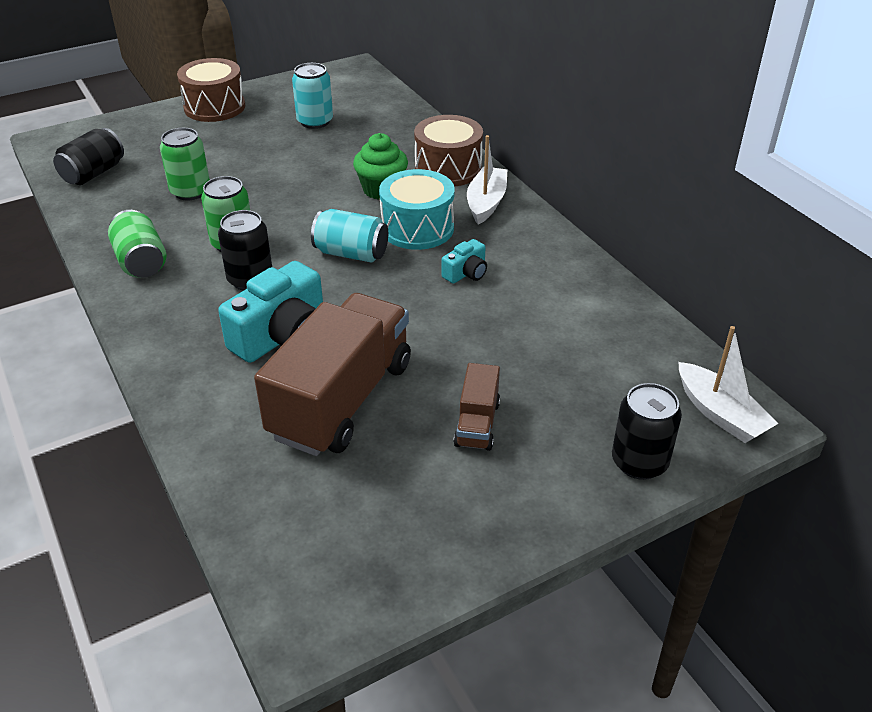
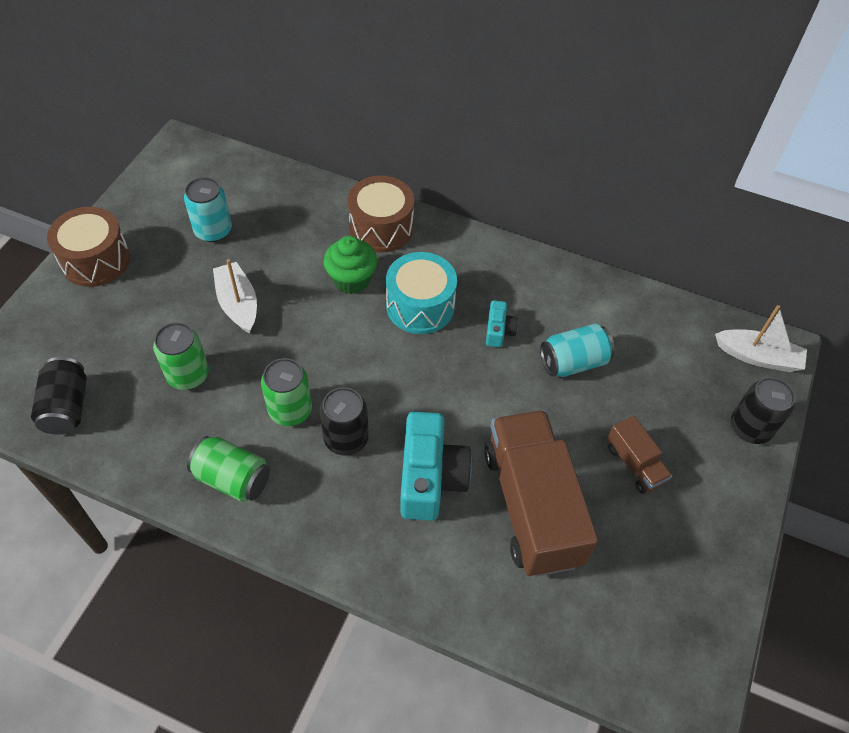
camera: 40 degrees left, 15 degrees up
turquoise can [311,209,388,263] -> turquoise can moved to [540,324,615,377]
white boat [467,135,507,225] -> white boat moved to [213,259,257,334]

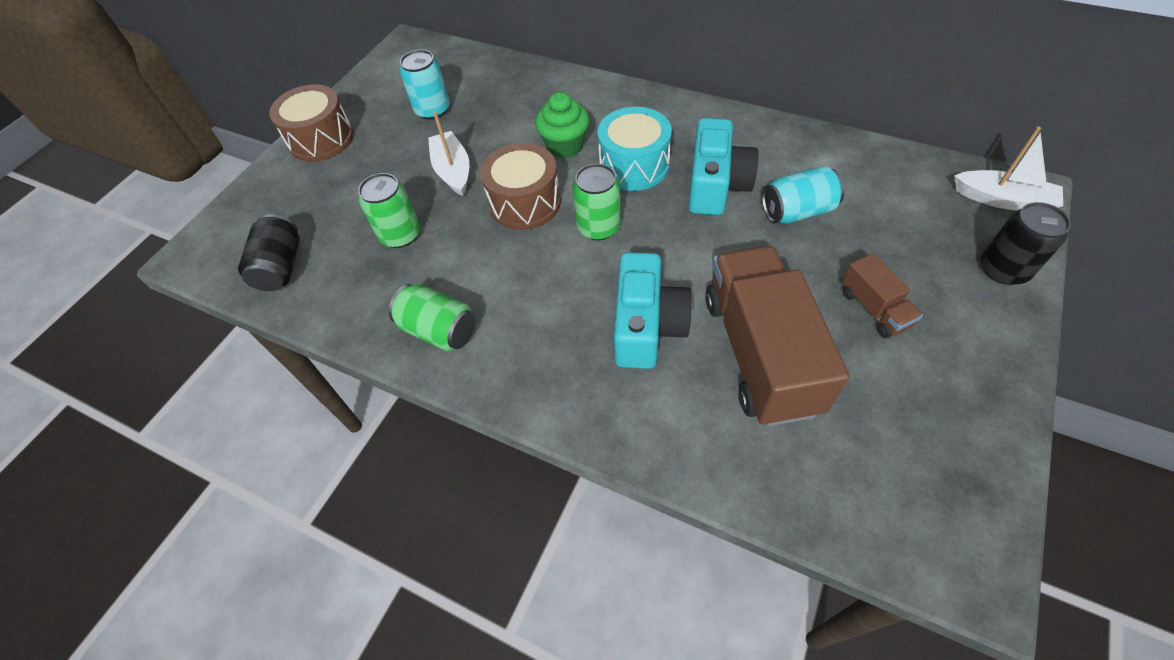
camera: 10 degrees right, 0 degrees up
green can [261,358,312,426] -> green can moved to [572,163,621,240]
black can [320,387,369,456] -> none
brown drum [348,176,414,253] -> brown drum moved to [480,143,561,230]
turquoise camera [486,300,518,347] -> turquoise camera [689,118,759,215], size x2.01

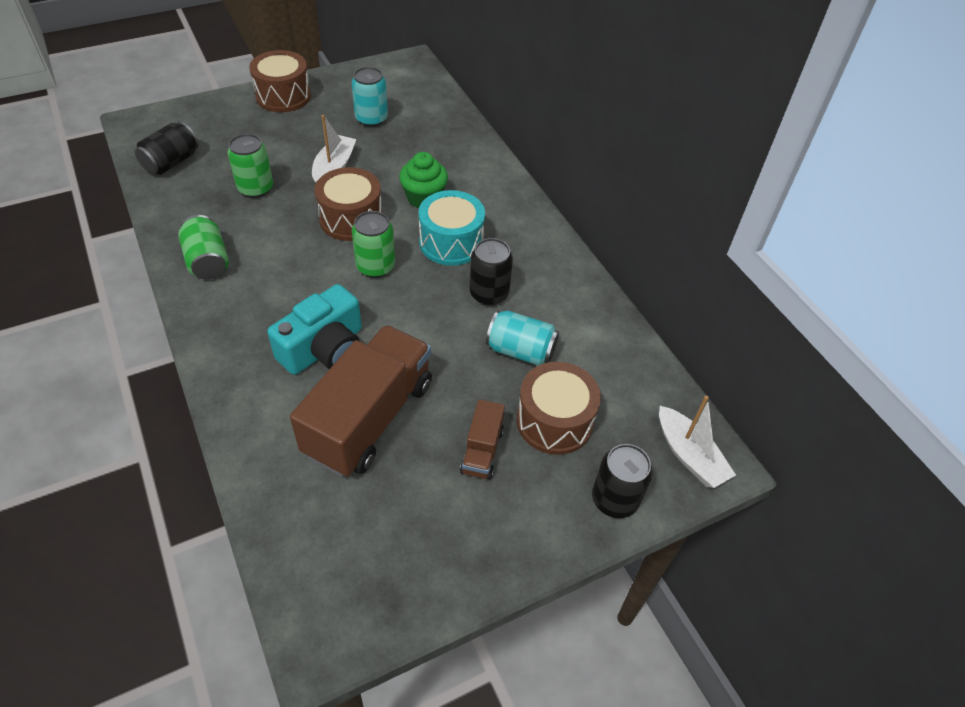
camera: 30 degrees right, 5 degrees down
turquoise camera [689,118,759,215] -> black can [469,238,513,306]
none -> brown drum [517,362,601,455]

